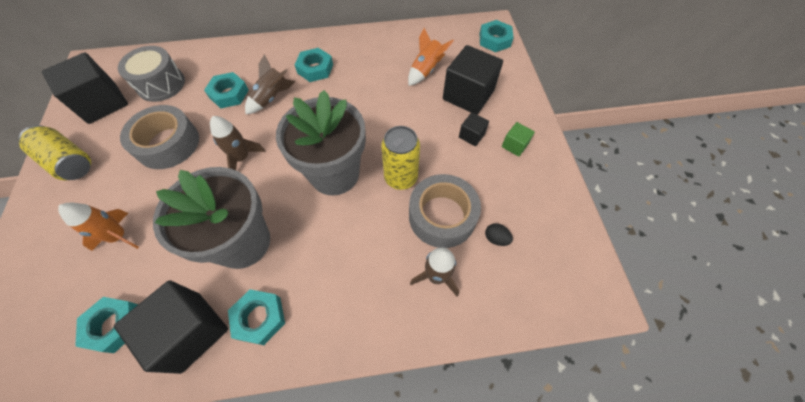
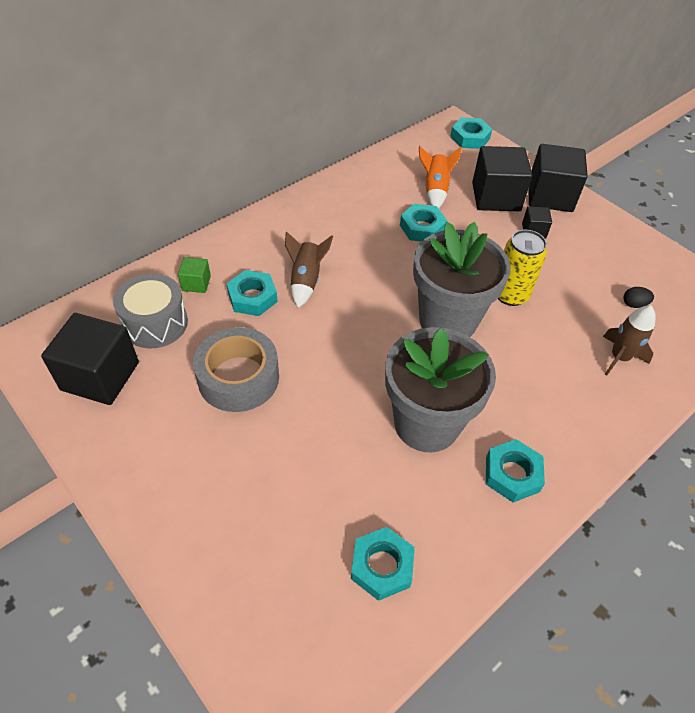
camera: 35 degrees left, 10 degrees down
yellow can [18,125,91,180] -> none
orange rocket [58,203,139,251] -> none
black cube [114,280,228,374] -> black cube moved to [529,144,588,212]
brown rocket [210,116,266,170] -> none
turquoise nut [295,48,333,82] -> turquoise nut moved to [400,204,447,242]
grey tape [409,174,481,248] -> none
green cube [502,122,535,157] -> green cube moved to [178,257,211,293]

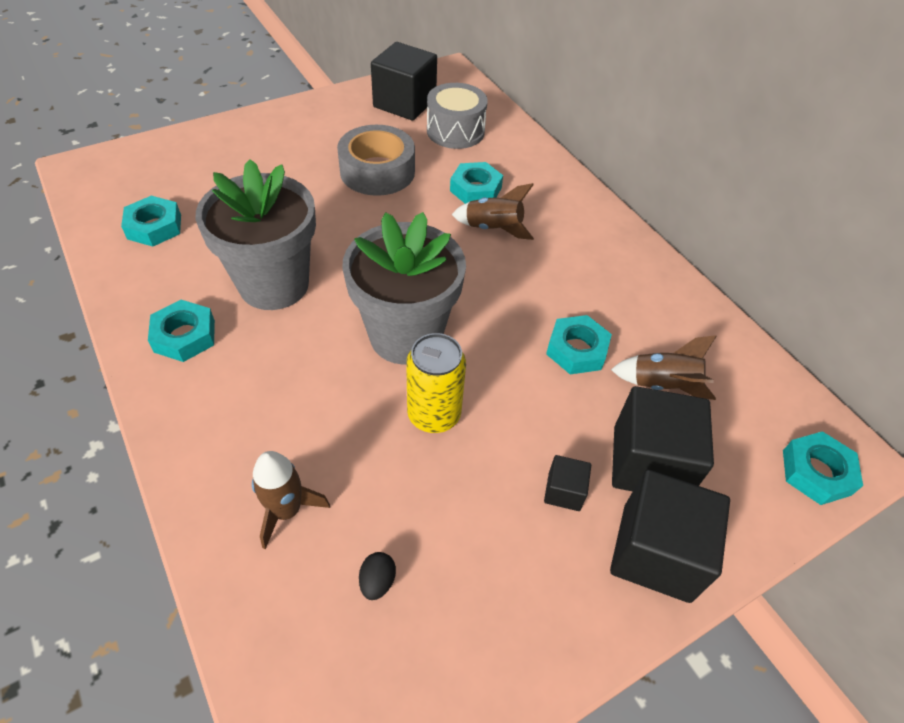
camera: 100 degrees right, 0 degrees up
green cube [178,257,211,293] -> none
orange rocket [419,146,462,208] -> brown rocket [611,335,717,400]

